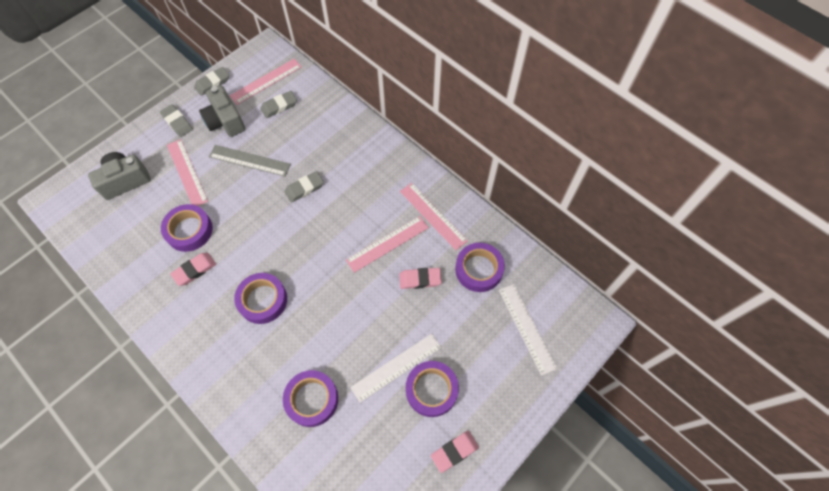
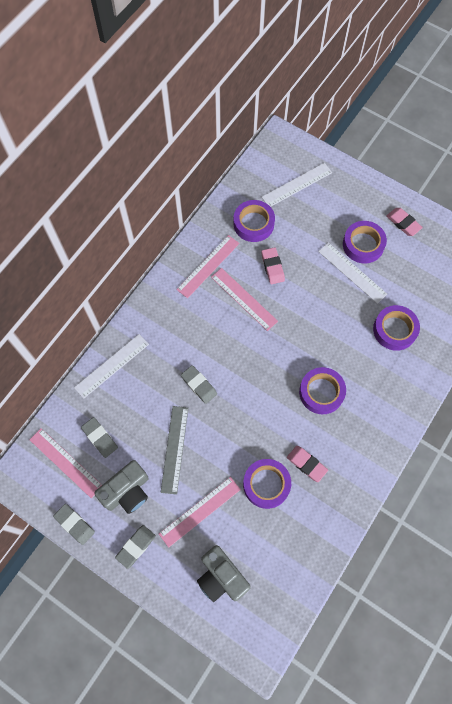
camera: 100 degrees left, 5 degrees up
none -> white ruler [74,334,149,399]

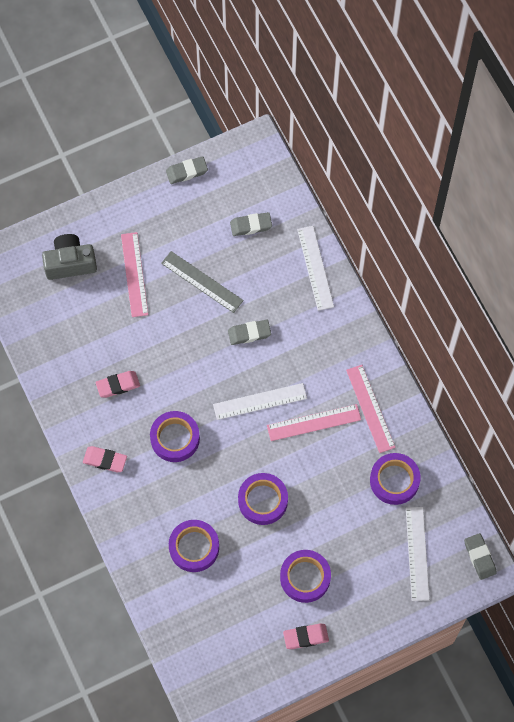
camera: 120 degrees right, 0 degrees up
pink ruler [30,428,102,499] -> none
grey camera [94,460,149,514] -> none
grey eraser [115,525,156,569] -> grey eraser moved to [464,533,497,580]
purple tape [243,459,291,509] -> purple tape moved to [238,473,288,525]
pink eraser [261,247,285,284] -> pink eraser moved to [83,446,127,472]
white ruler [318,242,387,304] -> white ruler moved to [213,383,307,420]

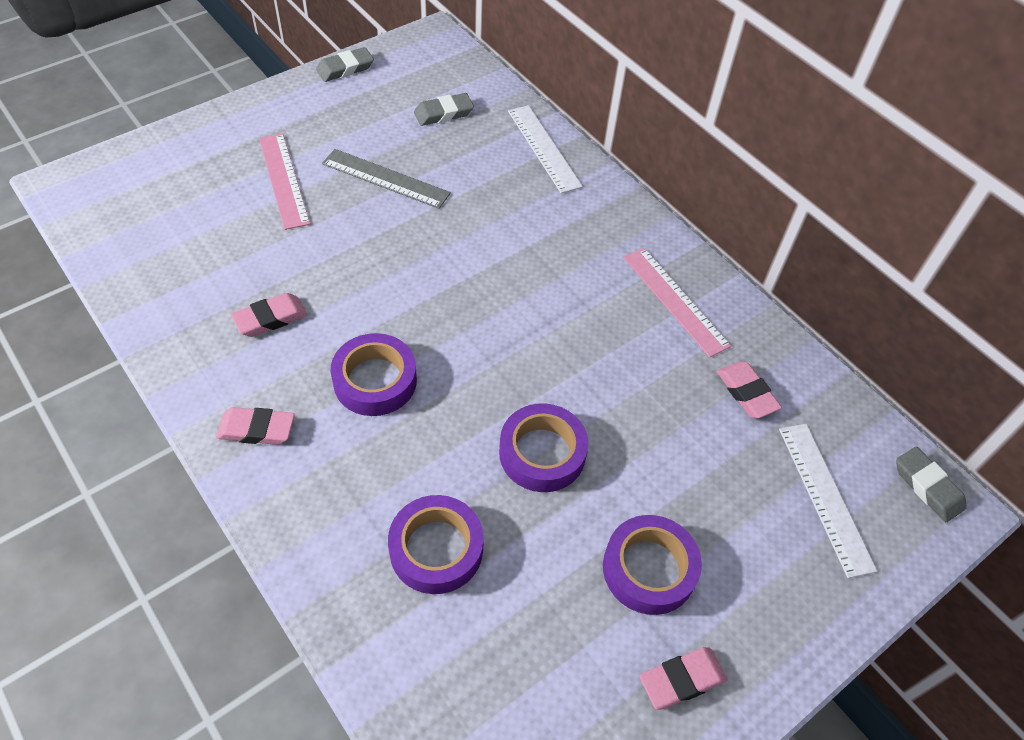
camera: 15 degrees left, 15 degrees down
grey camera [42,234,97,280] -> none
white ruler [213,383,307,420] -> none
grey eraser [228,320,271,345] -> none
pink ruler [267,404,361,441] -> none
purple tape [370,453,421,505] -> pink eraser [717,362,782,418]

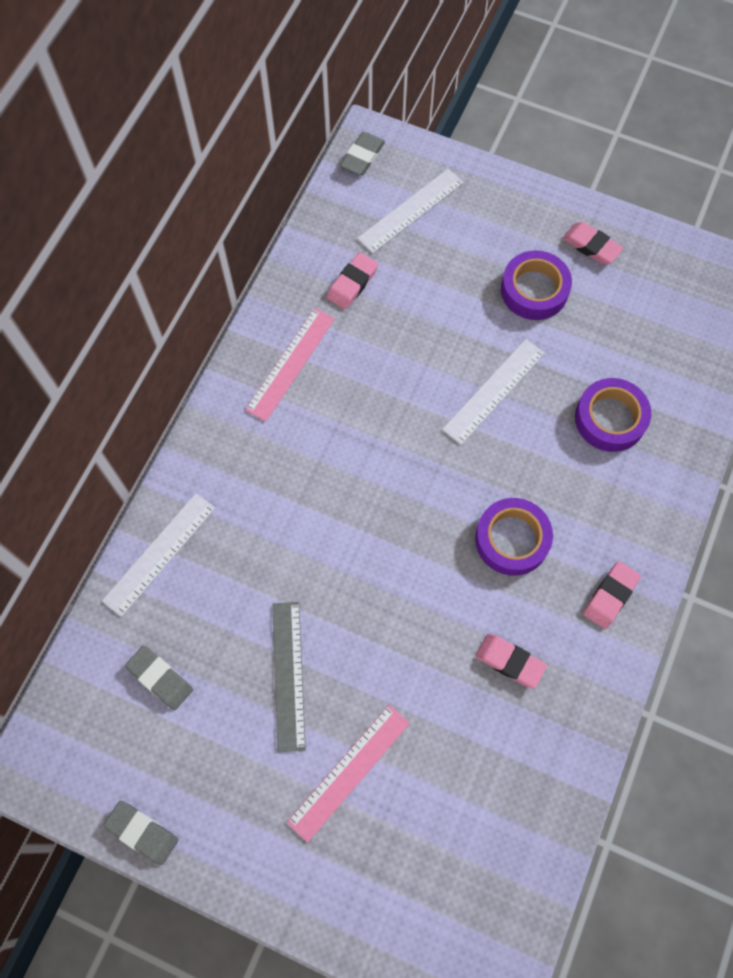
camera: 115 degrees left, 15 degrees up
pink eraser [216,407,295,445] -> pink eraser turned 60 degrees clockwise [583,561,641,629]
purple tape [499,403,588,492] -> white ruler [442,339,545,445]

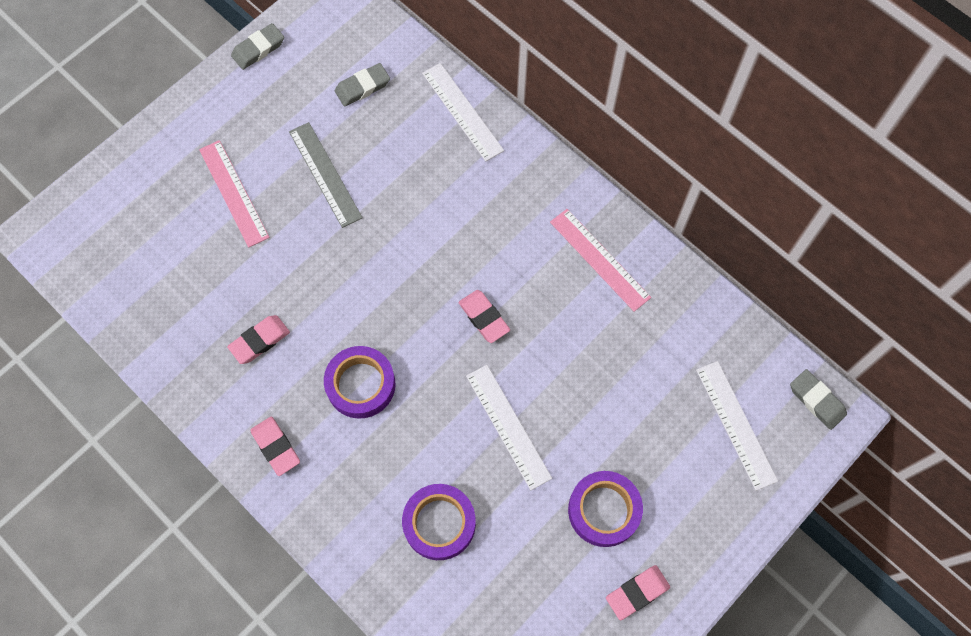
camera: 110 degrees right, 0 degrees up
grey ruler [272,602,306,752] -> grey ruler turned 45 degrees clockwise [289,122,363,228]
pink eraser [327,252,378,309] -> pink eraser moved to [459,290,510,343]

